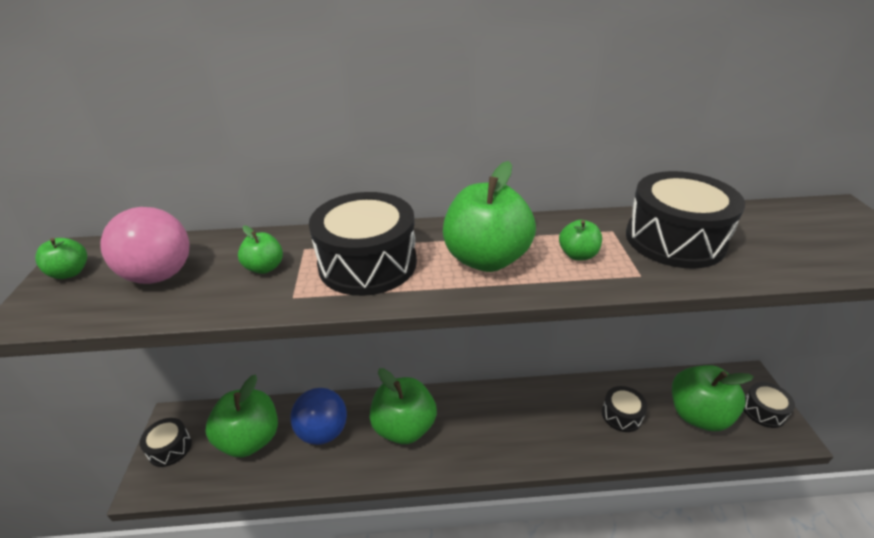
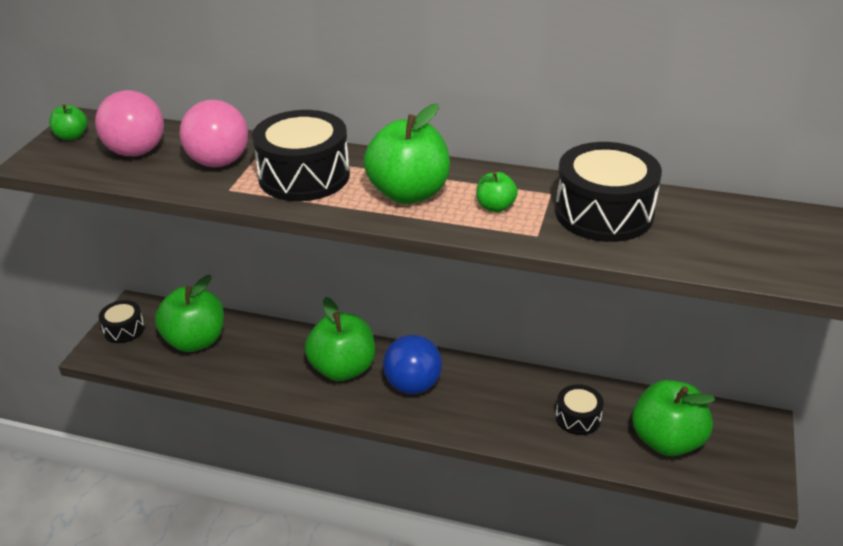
camera: 20 degrees right, 0 degrees up
green apple [238,226,283,274] -> pink ball [180,100,248,167]
blue ball [290,388,347,445] -> blue ball moved to [383,335,442,394]
black drum [744,382,795,428] -> none

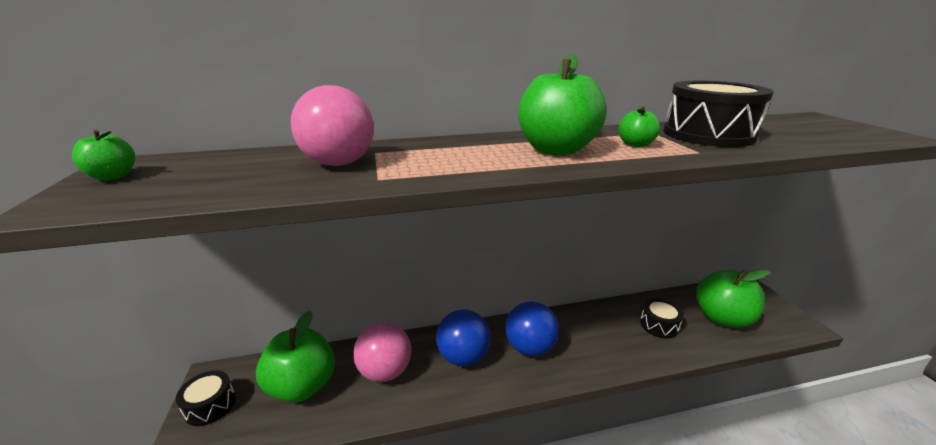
camera: 30 degrees left, 10 degrees down
pink ball [95,90,164,156] -> pink ball moved to [353,322,412,382]
black drum [252,110,350,201] -> none
green apple [305,297,375,381] -> blue ball [436,309,491,366]

